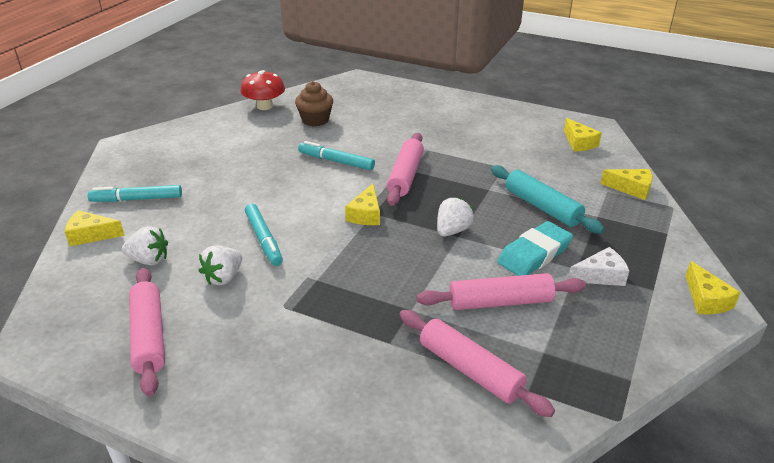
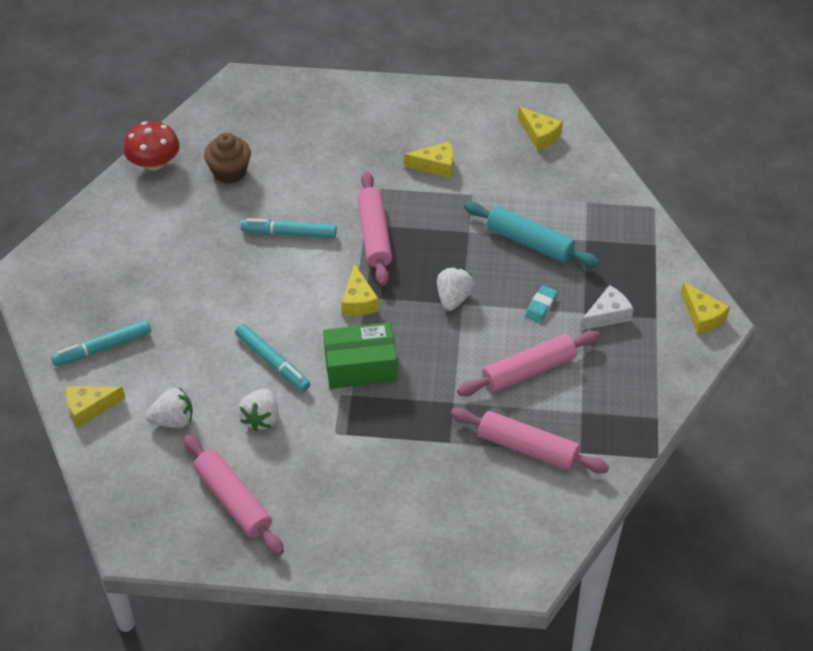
camera: 20 degrees left, 15 degrees up
turquoise eraser [497,221,573,276] -> turquoise eraser [525,285,558,323], size x0.52
yellow cheese [600,169,653,200] -> yellow cheese moved to [404,141,454,178]
none -> green box [323,322,397,389]

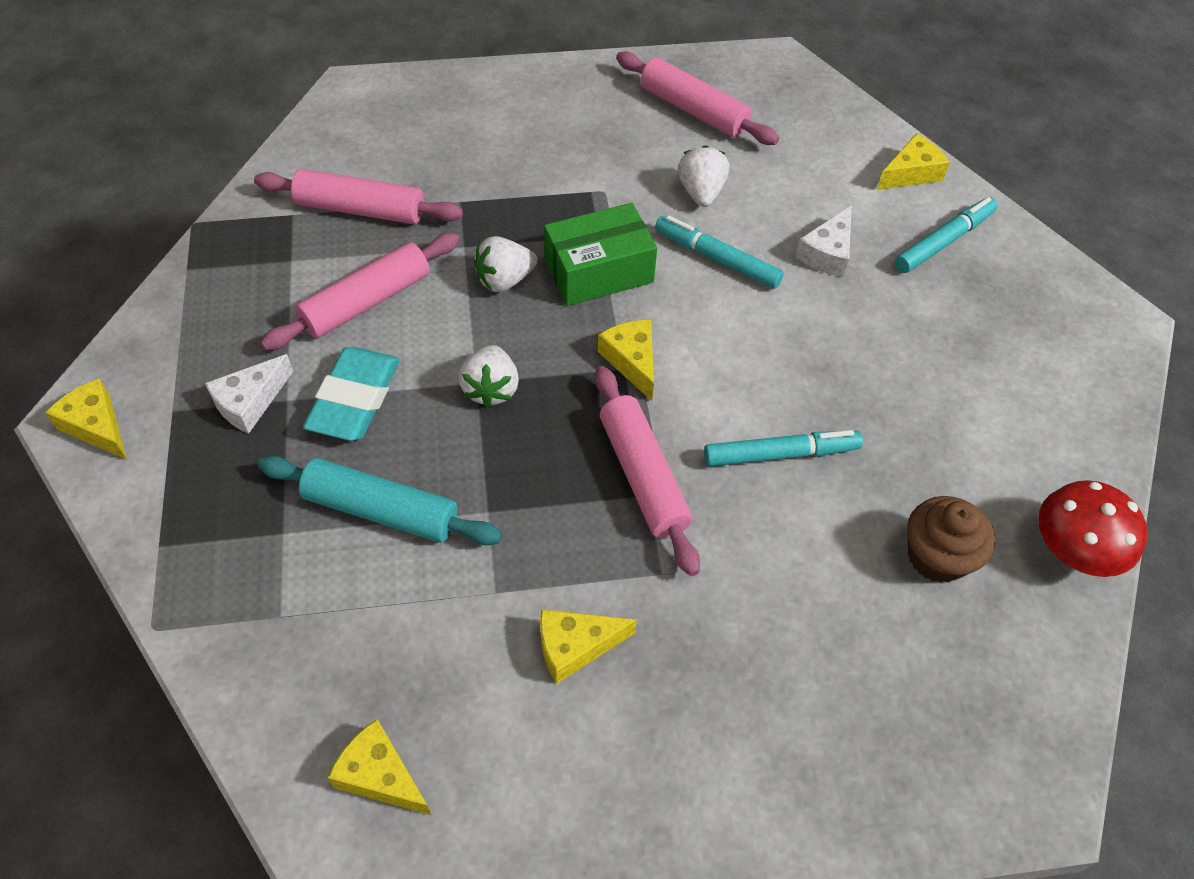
camera: 165 degrees right, 5 degrees up
white strawberry [146,387,193,428] -> white strawberry moved to [474,236,538,292]
turquoise eraser [525,285,558,323] -> turquoise eraser [303,347,400,441], size x1.91
none -> white cheese [795,205,852,277]

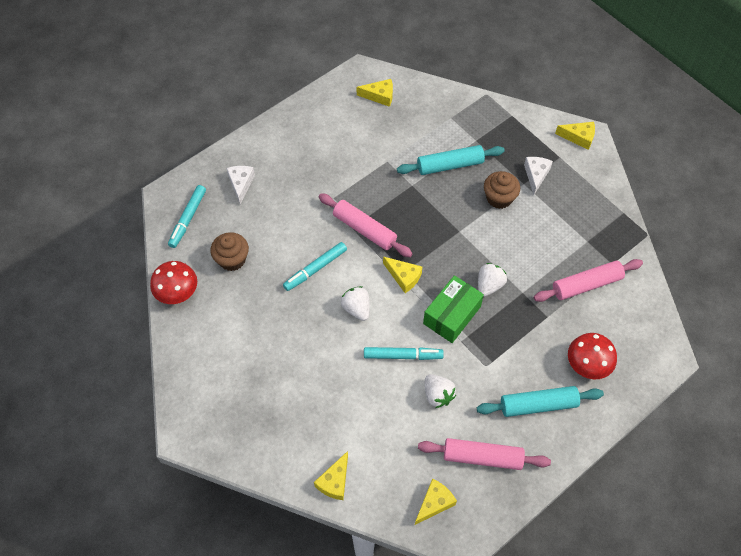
camera: 150 degrees right, 5 degrees up
pink rolling pin [260,233,460,350] -> none
turquoise eraser [303,347,400,441] -> brown cupcake [484,171,520,209]
white strawberry [458,345,519,408] -> white strawberry moved to [340,286,370,321]
yellow cheese [540,609,637,684] -> yellow cheese moved to [415,479,457,525]
white cheese [795,205,852,277] -> white cheese moved to [226,166,255,205]
turquoise marker [895,197,997,273] -> turquoise marker moved to [168,185,206,248]
none -> turquoise rolling pin [477,386,604,417]
none -> red mushroom [568,333,617,379]

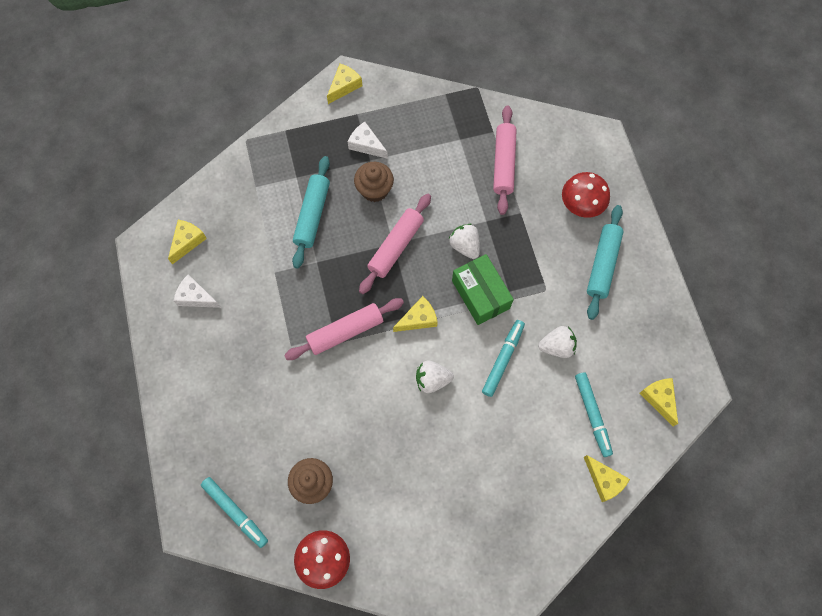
camera: 65 degrees left, 10 degrees up
white cheese [226,166,255,205] -> white cheese moved to [174,274,221,308]
turquoise marker [283,242,347,291] -> turquoise marker moved to [575,372,613,457]
pink rolling pin [418,438,551,470] -> pink rolling pin moved to [359,194,431,294]

